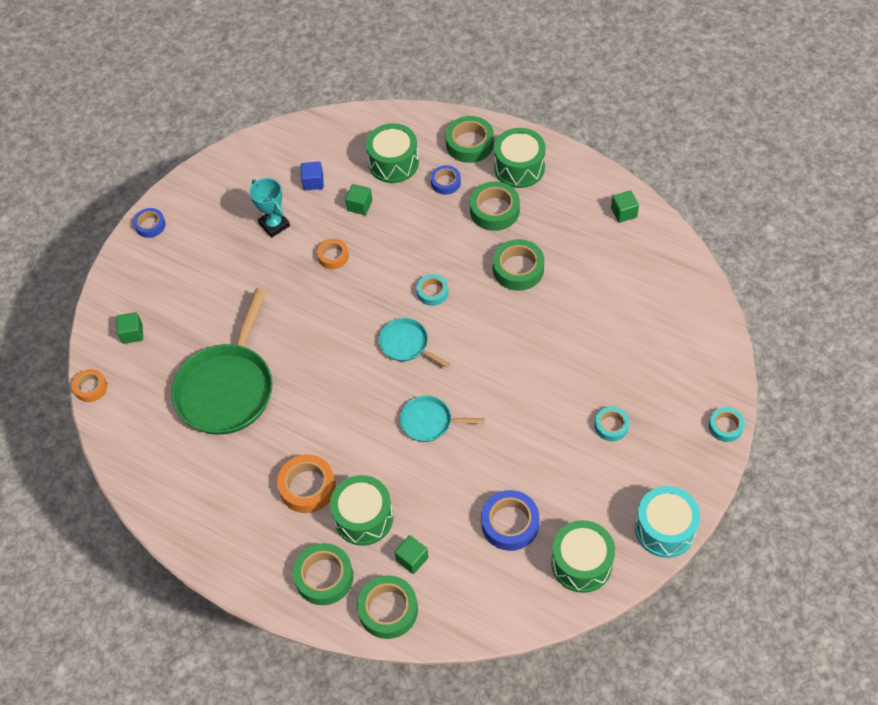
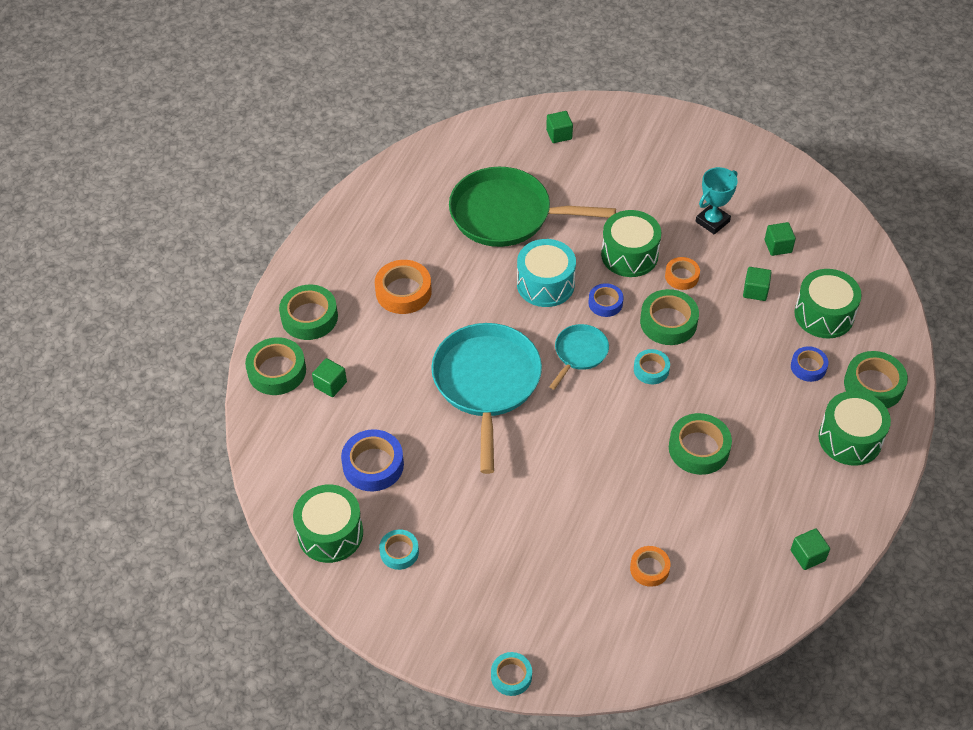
camera: 80 degrees right, 5 degrees down
orange tape [72,369,107,402] -> orange tape moved to [630,546,670,587]
blue tape [133,208,166,238] -> blue tape moved to [589,283,623,317]
blue cube [301,161,324,190] -> green cube [765,222,796,256]
green drum [330,475,393,546] -> green drum moved to [601,210,661,277]
turquoise pan [400,396,484,442] -> turquoise pan [431,323,542,474], size x2.01
green tape [470,181,520,231] -> green tape moved to [640,289,699,345]
turquoise tape [595,407,629,441] -> turquoise tape moved to [379,530,419,570]
turquoise drum [635,486,700,558] -> turquoise drum moved to [517,239,576,307]

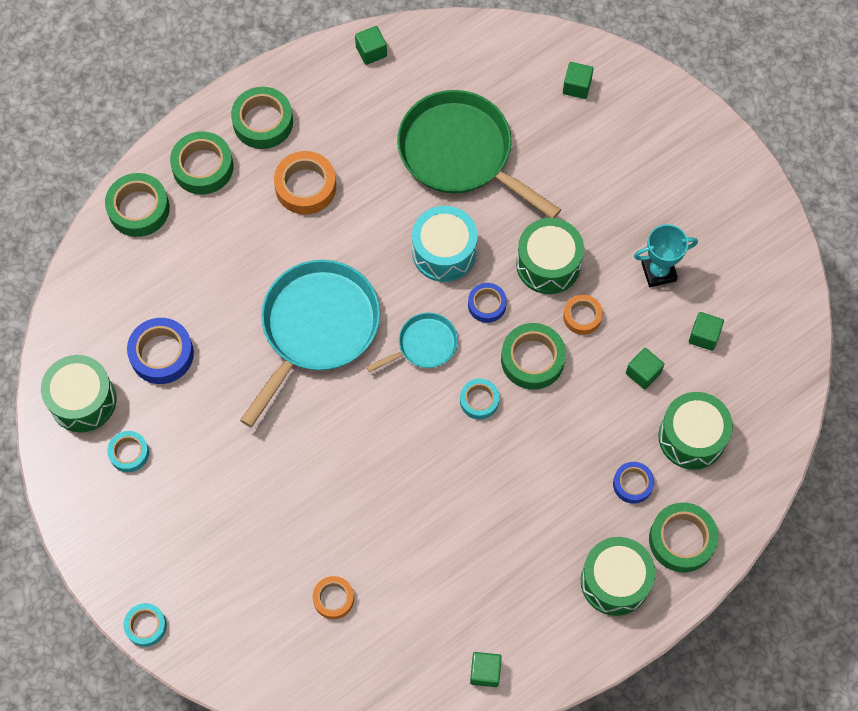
camera: 30 degrees right, 15 degrees up
green cube [312,358,347,397] -> green cube moved to [355,26,387,65]
green tape [669,413,732,475] -> green tape moved to [231,87,293,149]

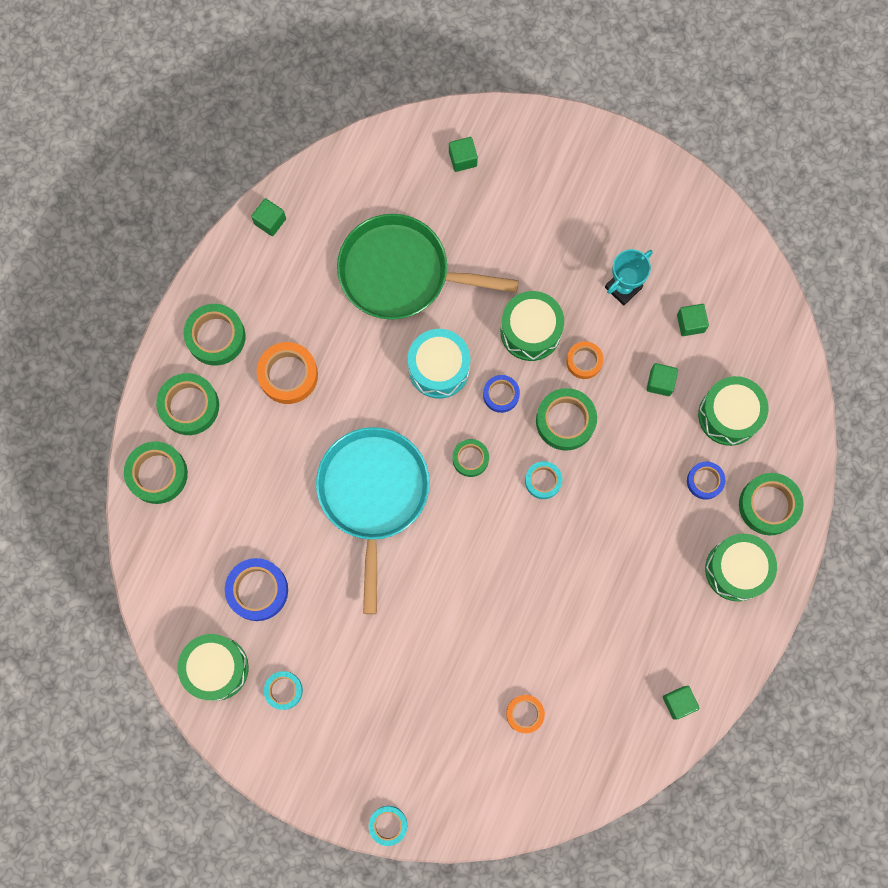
camera: 30 degrees left, 10 degrees up
turquoise pan [366,313,458,372] -> green tape [452,439,489,477]

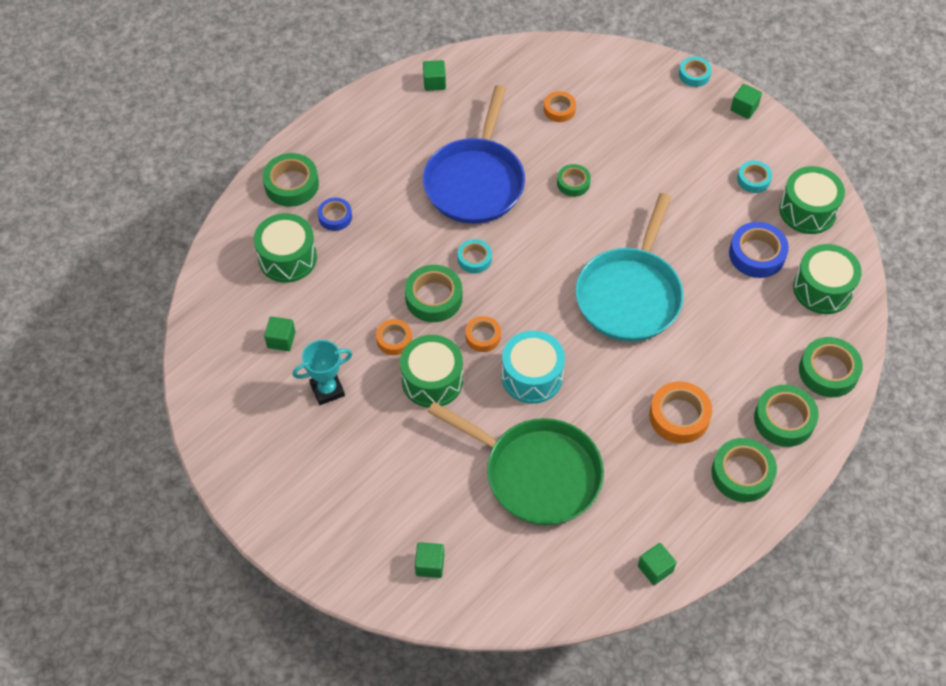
camera: 160 degrees left, 20 degrees down
green tape [452,439,489,477] -> green tape moved to [557,164,591,197]
blue tape [483,375,520,413] -> orange tape [465,316,501,352]
green cube [646,363,678,396] -> green cube moved to [730,84,762,119]
green drum [705,534,777,601] -> green drum moved to [793,244,862,314]
none -> blue pan [423,85,525,224]

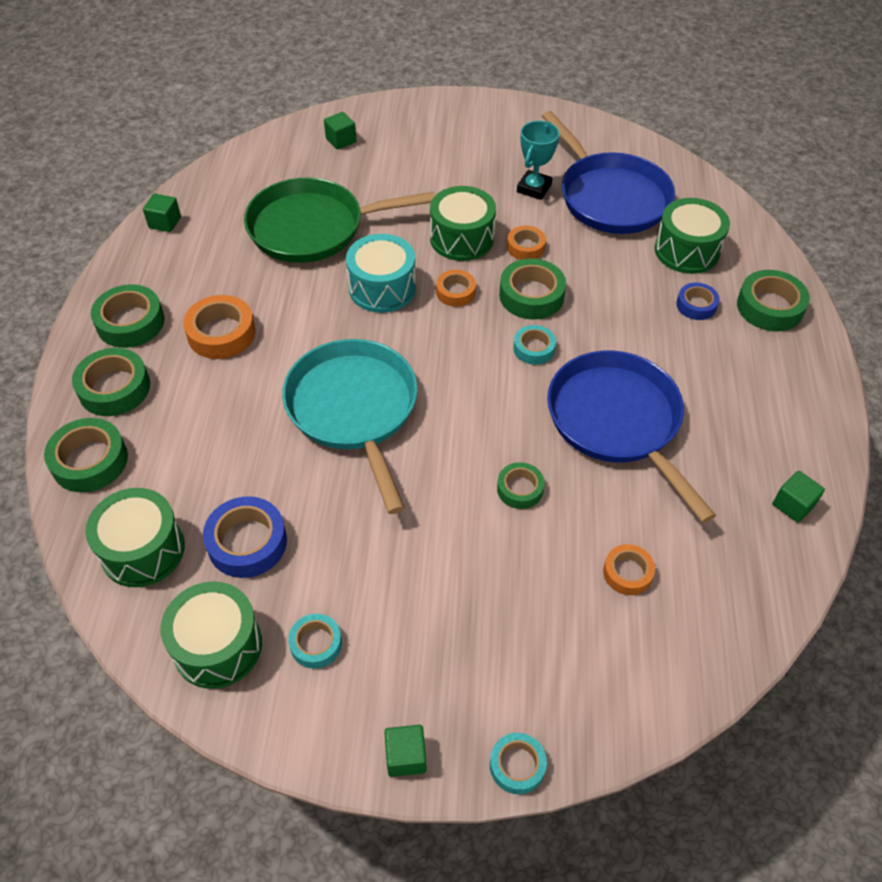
camera: 140 degrees right, 5 degrees down
green cube [264,317,296,351] -> blue pan [542,111,675,234]

